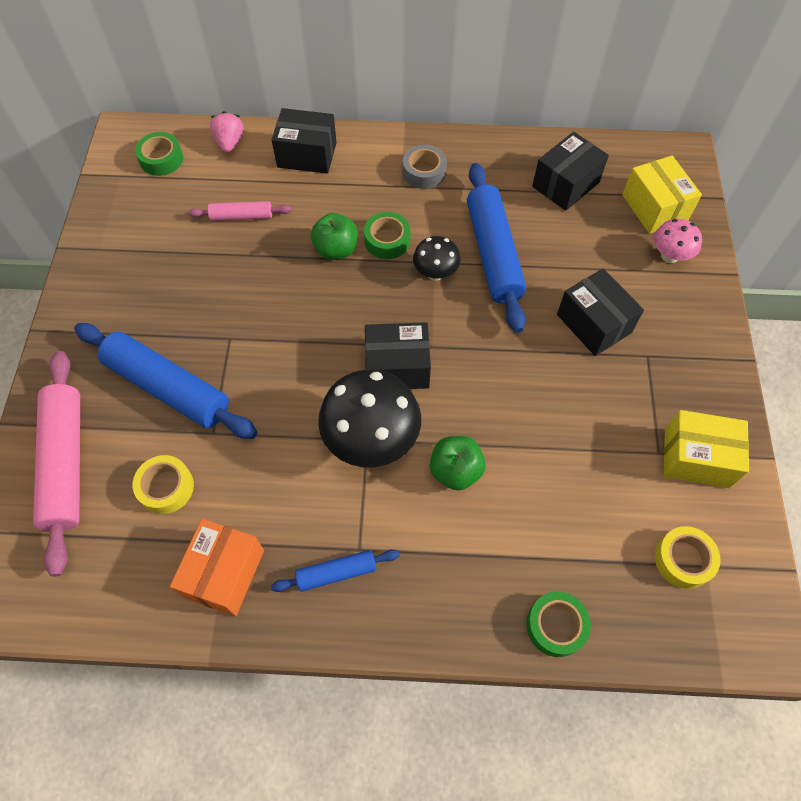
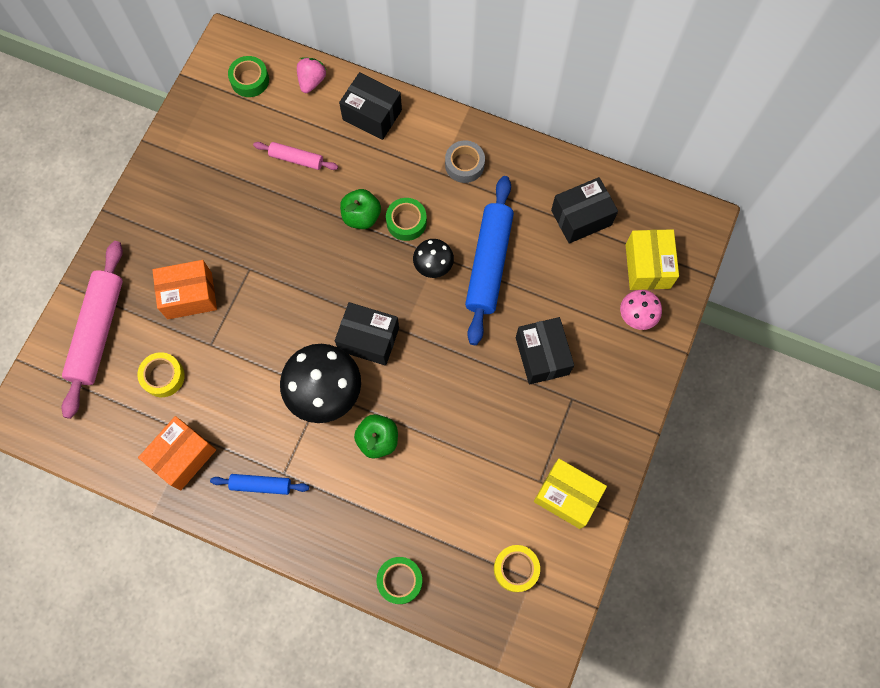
camera: 20 degrees right, 10 degrees up
blue rolling pin [74,323,257,439] -> orange box [152,260,217,319]

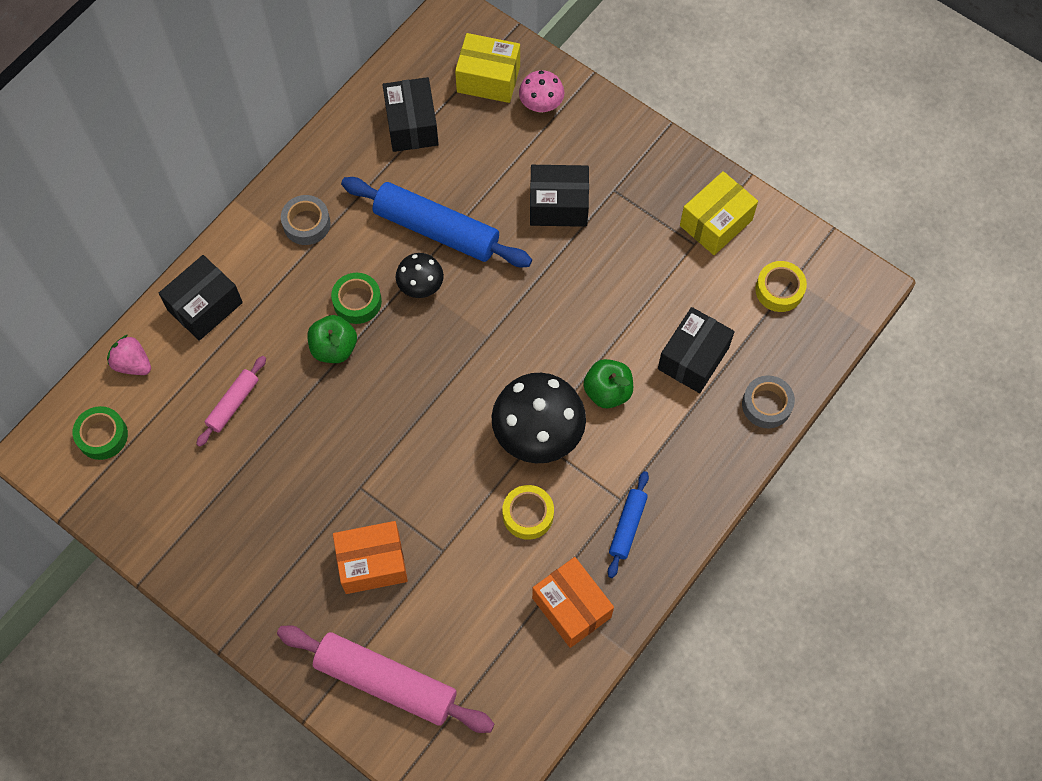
camera: 75 degrees left, 5 degrees down
yellow tape [137,352,185,397] -> yellow tape moved to [502,485,554,540]
orange box [152,260,217,319] -> orange box turned 75 degrees clockwise [333,521,408,594]
black box [335,302,399,366] -> black box moved to [658,307,735,393]
green tape [377,557,423,604] -> grey tape [742,376,795,428]

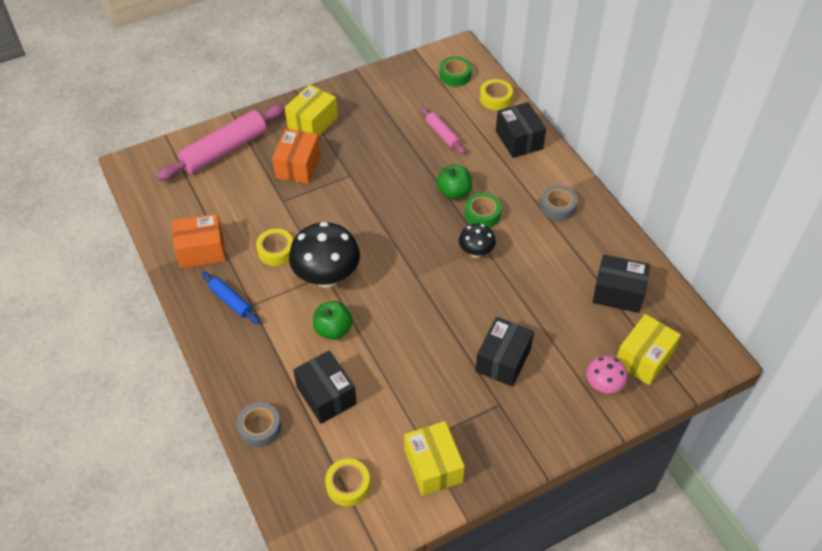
camera: 115 degrees right, 15 degrees down
pink strawberry [107,335,151,375] -> yellow tape [480,79,513,110]
blue rolling pin [341,177,532,267] -> none
none -> yellow box [285,84,338,136]

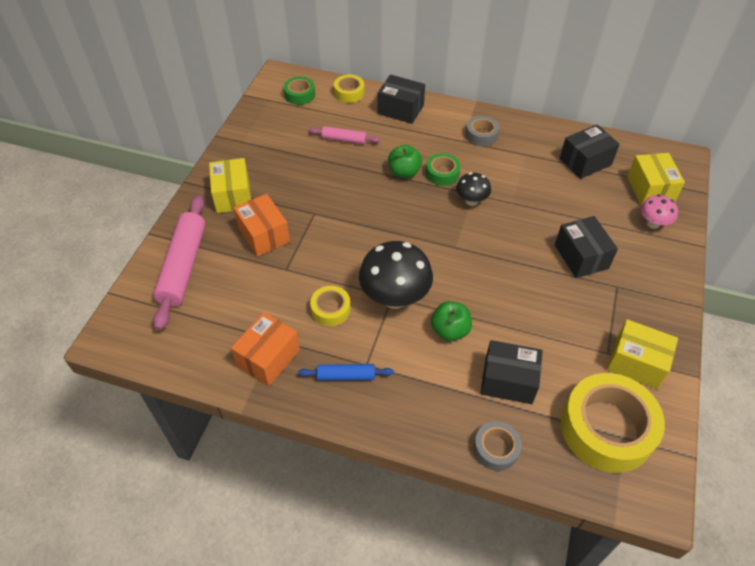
camera: 45 degrees left, 0 degrees up
yellow tape [325,459,370,506] -> yellow tape [561,373,665,473], size x2.06

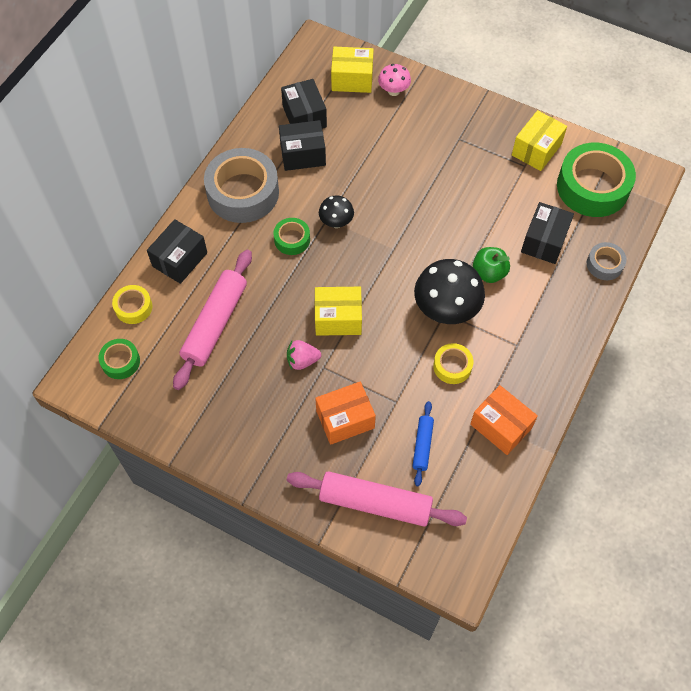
camera: 80 degrees left, 10 degrees up
yellow box [209,158,251,213] -> yellow box moved to [315,287,362,336]
blue rolling pin [298,364,394,381] -> blue rolling pin moved to [412,401,434,486]
pink rolling pin [309,126,380,144] -> pink rolling pin [173,250,252,390], size x1.96
green apple [388,145,422,178] -> none
grey tape [466,116,499,146] -> grey tape [204,148,279,223], size x2.06
black box [555,216,618,278] -> black box moved to [279,120,326,171]
yellow tape [561,373,665,473] -> green tape [557,142,636,217]
none -> pink strawberry [287,340,321,370]

